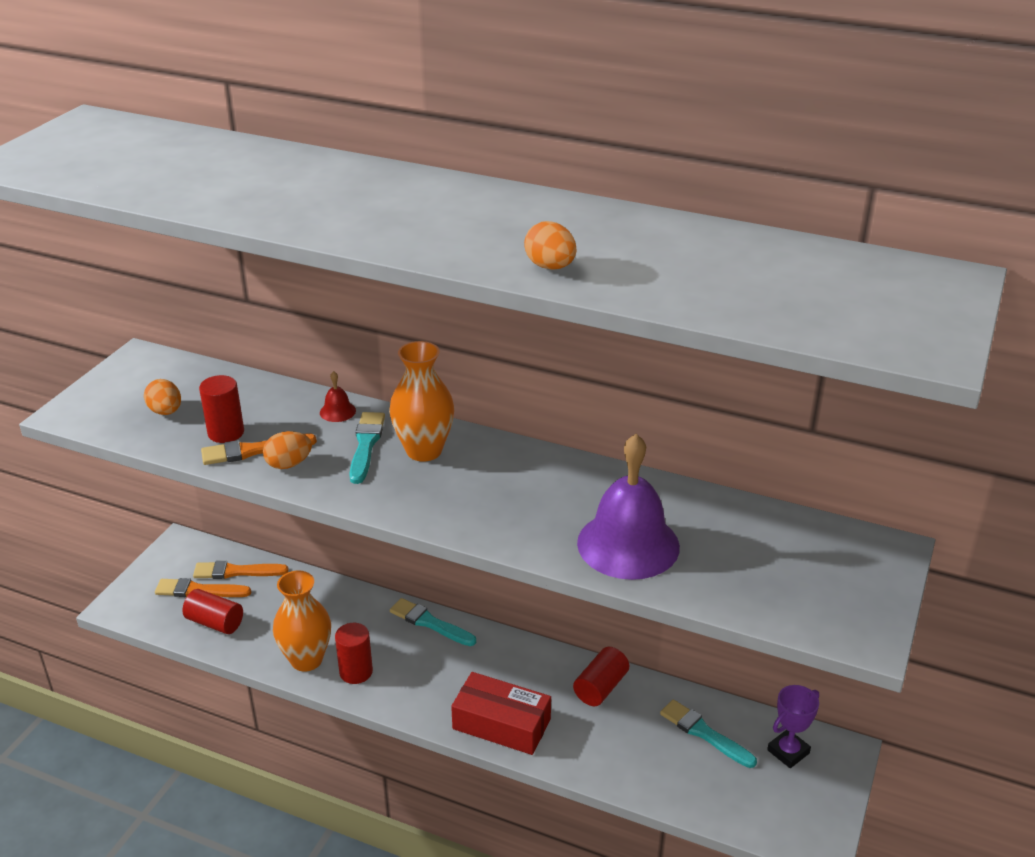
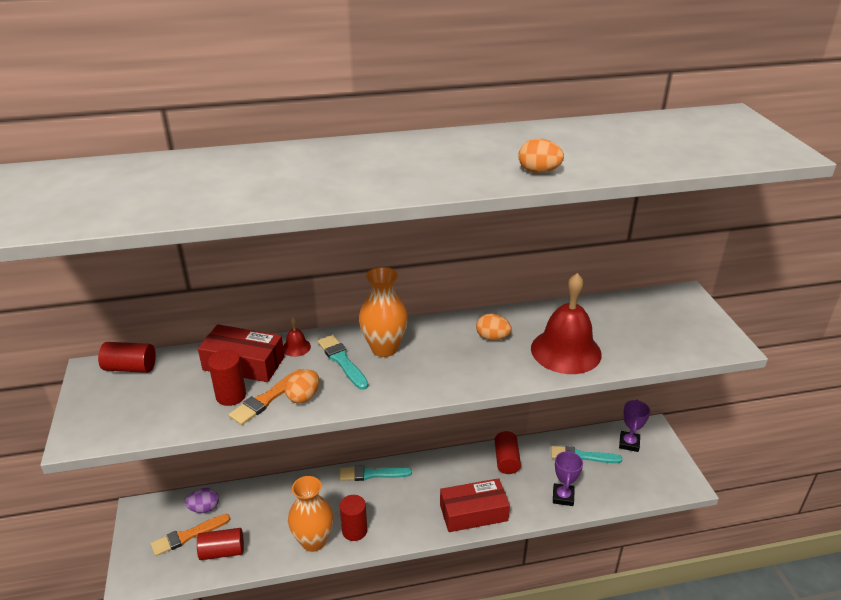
camera: 35 degrees left, 0 degrees up
orange egg [144,379,181,415] -> orange egg moved to [476,314,511,340]
orange brush [193,561,289,579] -> purple egg [185,488,219,513]
purple bell [577,434,680,580] -> red bell [531,273,602,374]
none -> red cylinder [98,342,156,373]
none -> red box [198,324,285,382]
none -> purple trophy [553,450,583,506]

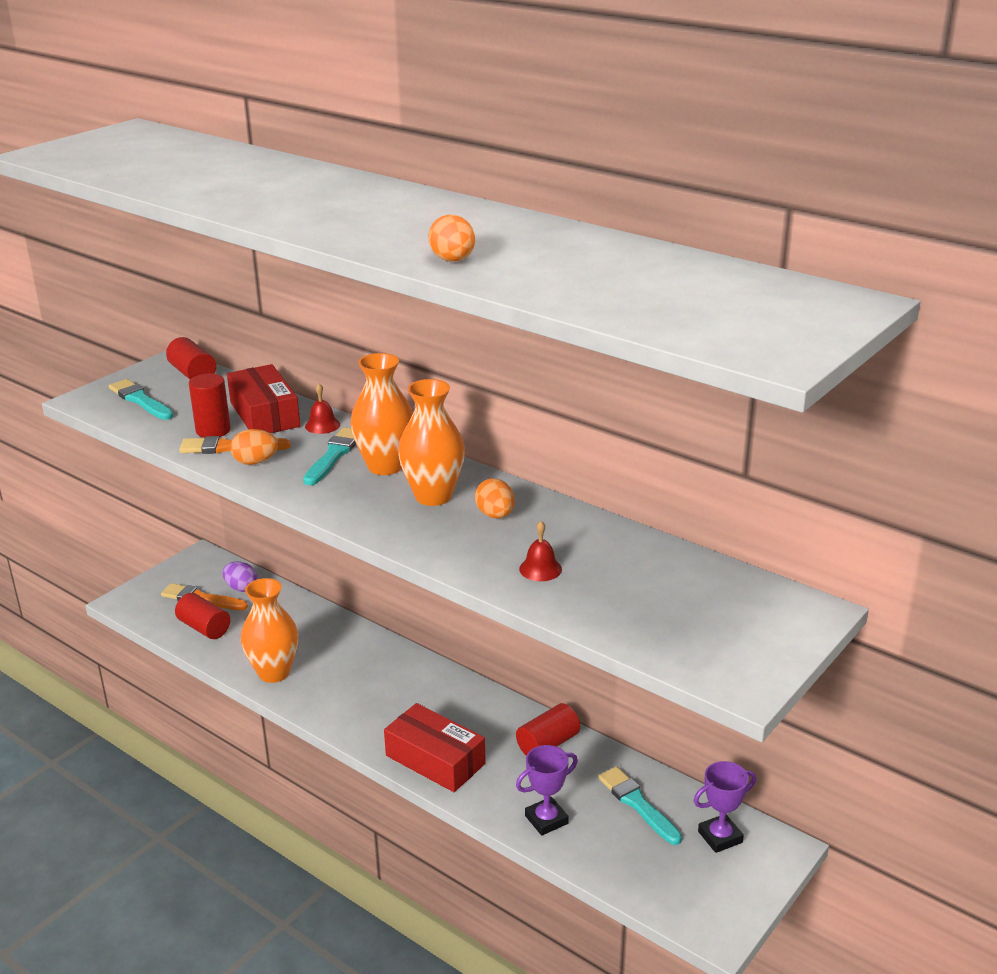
camera: 50 degrees right, 5 degrees down
turquoise brush [340,465,412,481] -> turquoise brush moved to [109,379,173,420]
red cylinder [340,495,367,541] -> none
red bell [531,273,602,374] -> red bell [519,521,562,581], size x0.41
none -> orange vase [398,379,465,506]

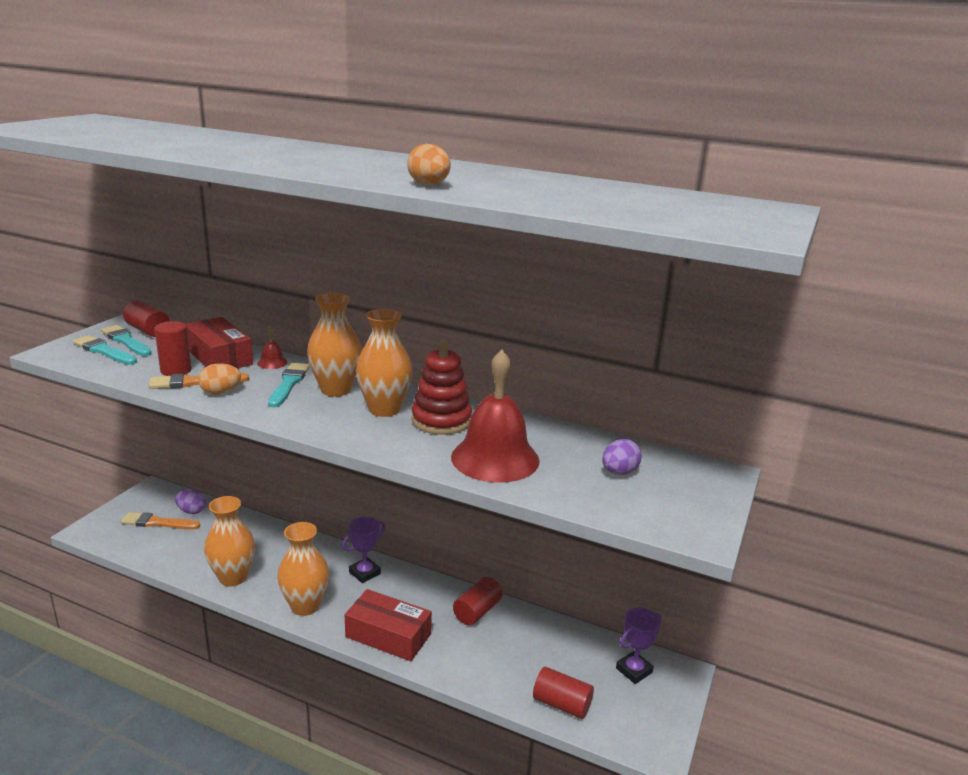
camera: 15 degrees left, 5 degrees down
red cylinder [175,593,230,639] -> red cylinder moved to [533,667,594,719]
orange egg [475,478,514,518] -> red stacking toy [411,339,472,435]
purple trophy [516,745,578,836] -> purple trophy moved to [342,517,385,583]
red bell [519,521,562,581] -> red bell [451,350,540,483], size x2.45
turquoise brush [598,767,682,845] -> turquoise brush moved to [101,325,152,356]
none -> orange vase [277,522,329,616]
none -> purple egg [602,439,642,475]

